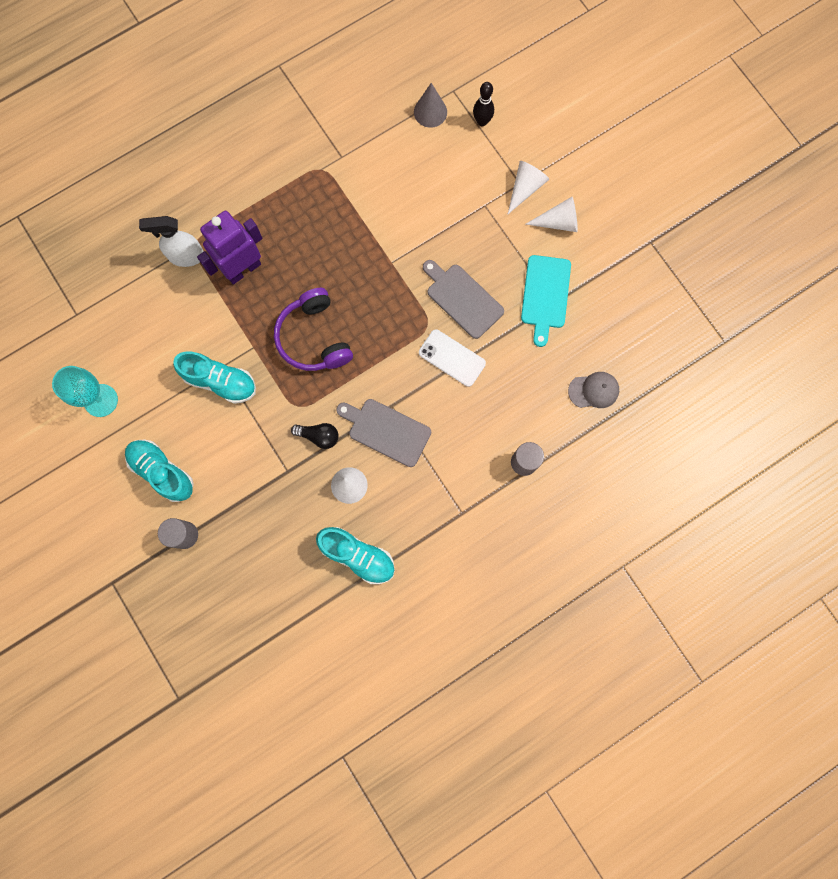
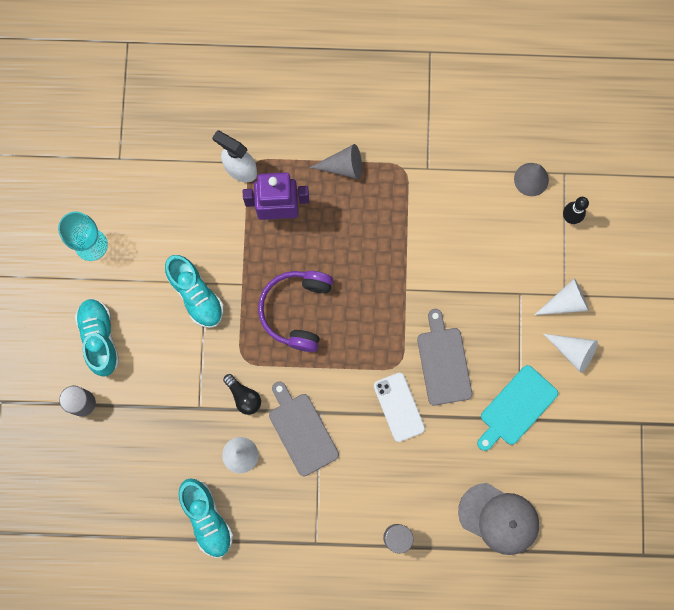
camera: 35 degrees right, 0 degrees up
grey cap [568,372,619,408] -> grey cap [458,483,539,555], size x1.60
none -> grey cone [309,144,362,179]

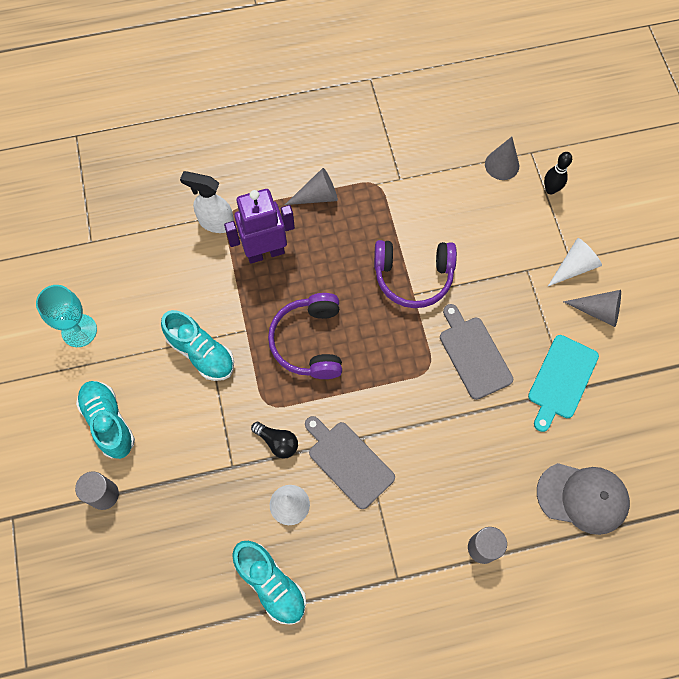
camera: 15 degrees left, 10 degrees down
white phone [374,373,425,442] -> none
white cone [544,334,598,373] -> grey cone [563,290,621,327]
none -> purple headphones [374,240,457,308]

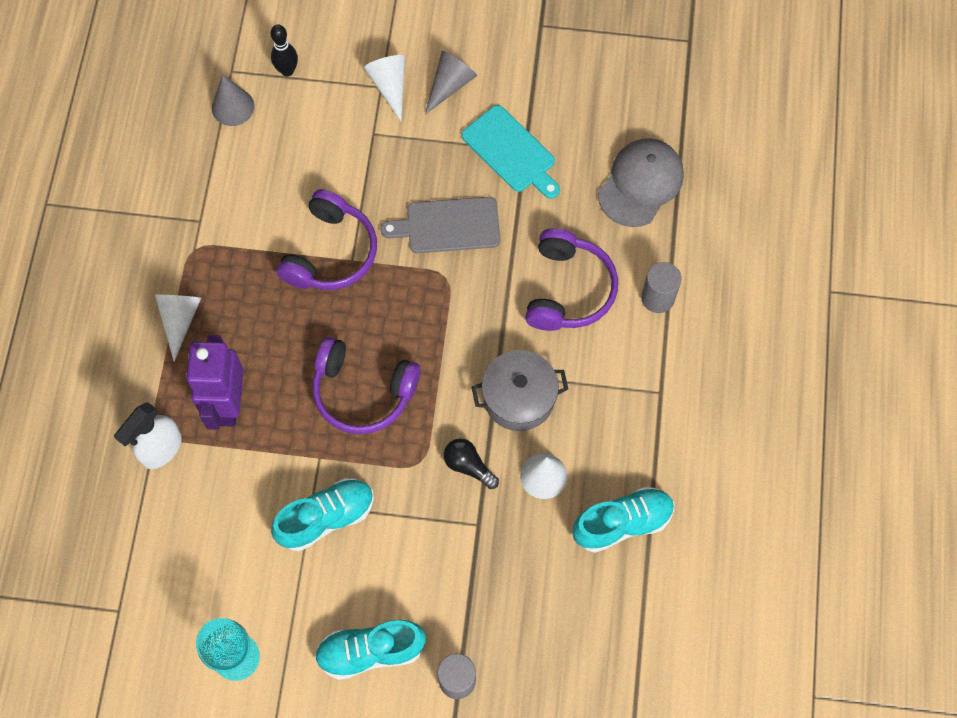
camera: 70 degrees left, 0 degrees up
black light bulb [251,422,298,459] -> black light bulb turned 105 degrees counterclockwise [444,438,499,489]
grey cone [285,168,338,205] -> white cone [155,295,201,362]
grey cutting board [305,416,395,509] -> grey pot [472,350,568,431]
none -> purple headphones [525,228,618,331]

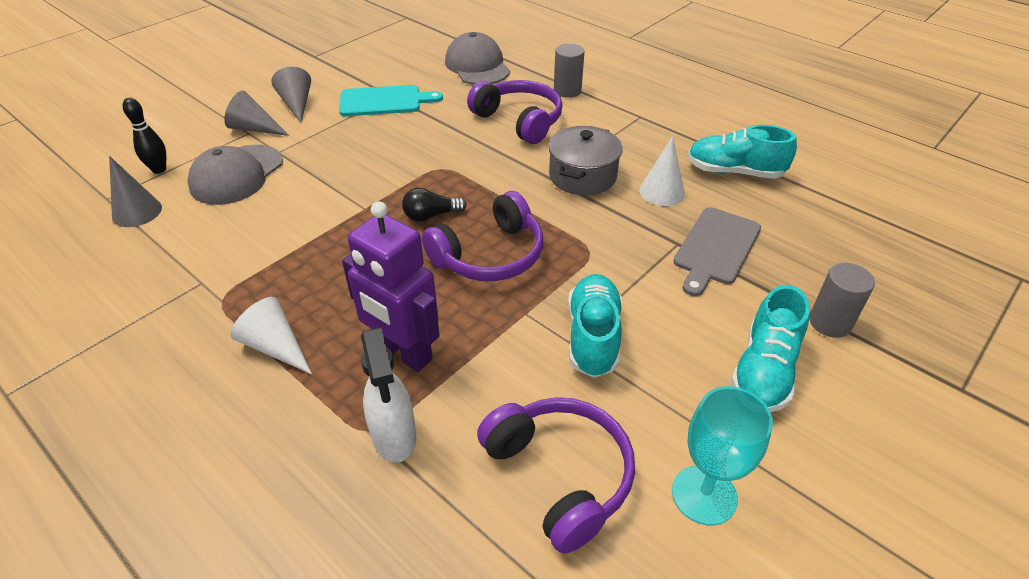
camera: 55 degrees left, 25 degrees down
purple headphones [276,189,377,290] -> purple headphones moved to [477,397,635,554]
white cone [364,55,405,121] -> grey cone [224,91,289,136]
grey cutting board [381,197,500,253] -> grey cutting board moved to [673,207,761,296]
black light bulb [444,438,499,489] -> black light bulb moved to [402,188,467,222]
turquoise shoe [572,486,674,553] -> turquoise shoe turned 90 degrees counterclockwise [688,125,797,179]
none -> grey cap [187,145,283,205]

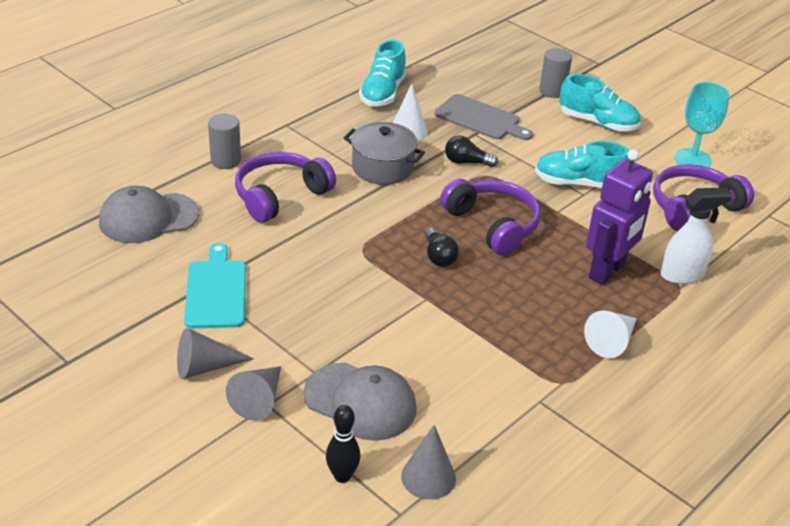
camera: 90 degrees left, 5 degrees down
none -> black light bulb [445,136,498,167]

